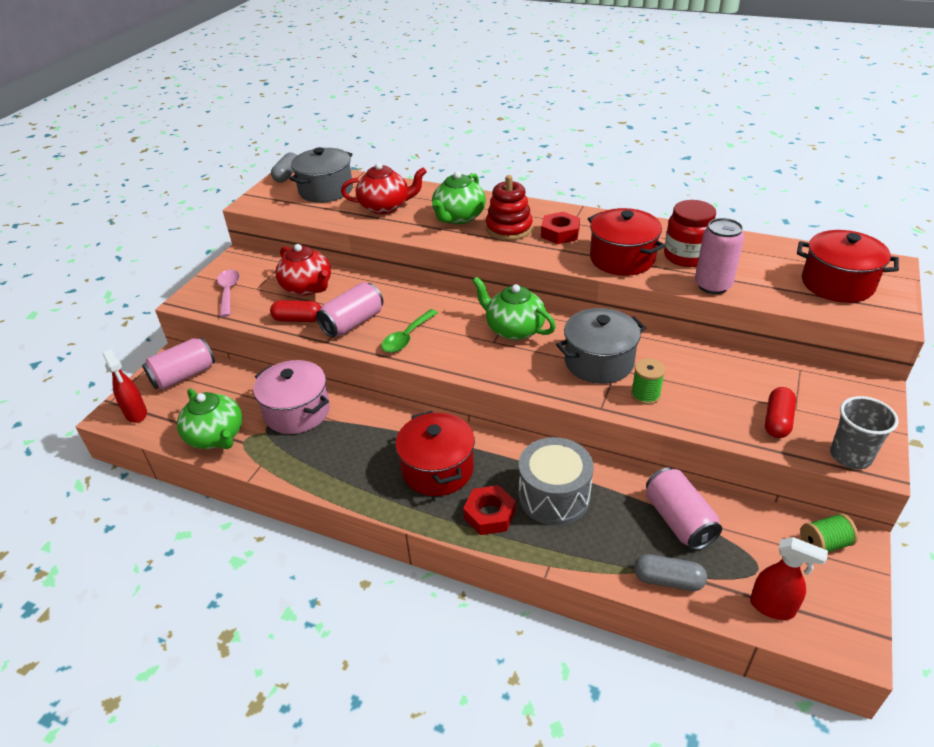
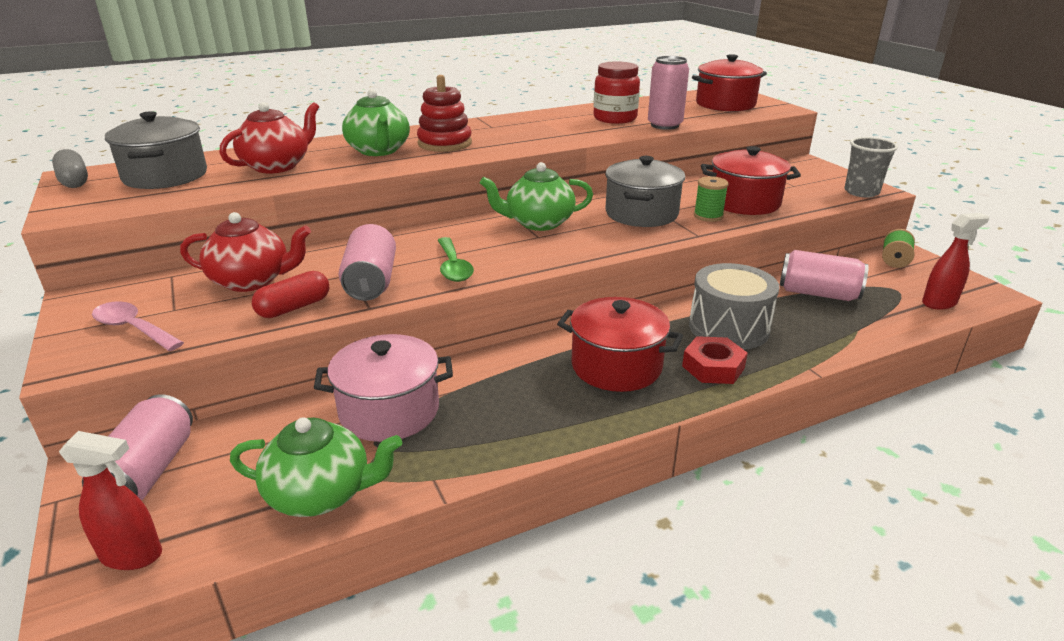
camera: 50 degrees left, 10 degrees down
red nut [541,212,580,244] -> none
red pot [588,208,665,276] -> red pot moved to [701,146,801,215]
grey capsule [634,554,707,591] -> none
red capsule [765,387,796,438] -> none

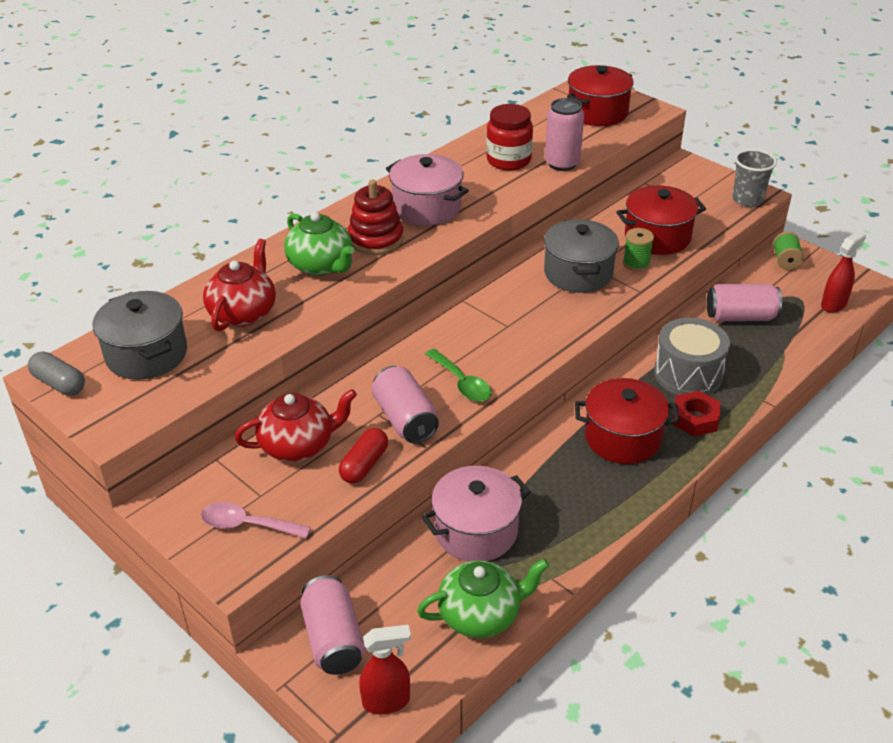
camera: 20 degrees left, 10 degrees up
green teapot [480,162,593,231] -> none
none -> pink pot [386,154,469,226]

